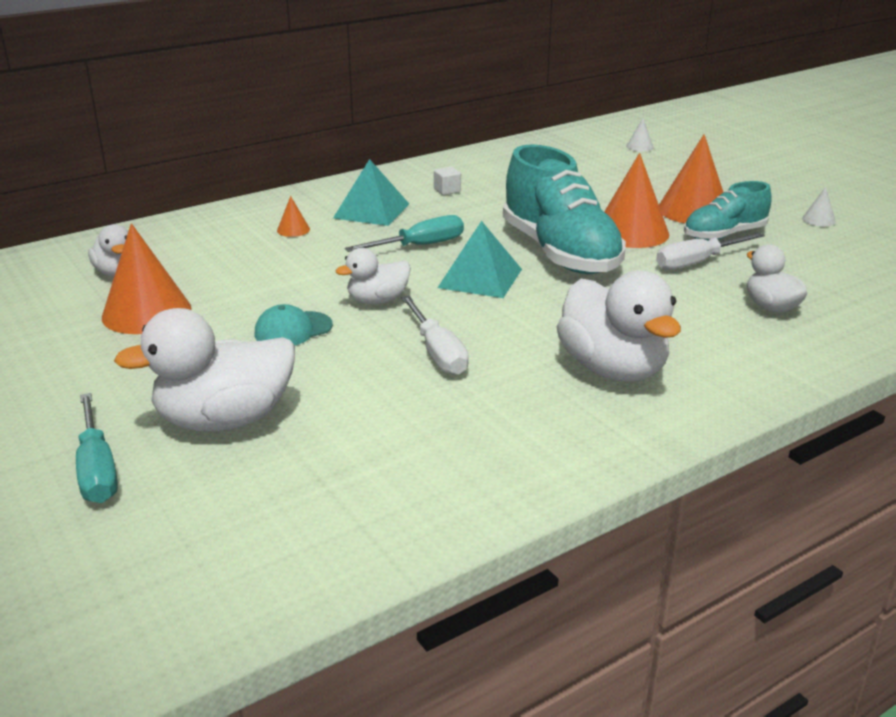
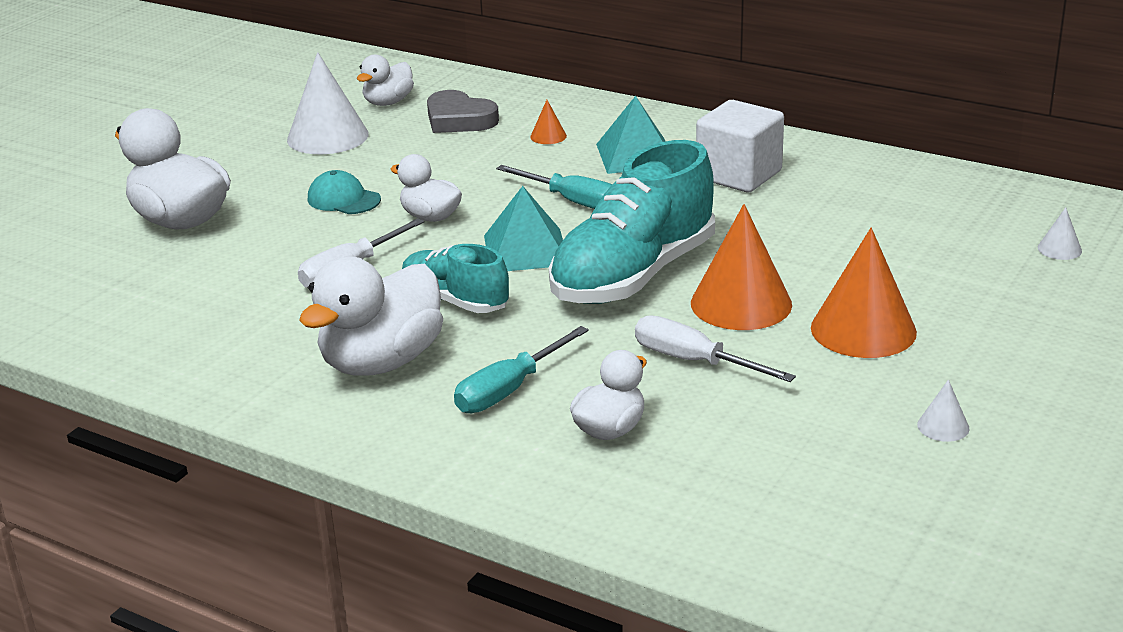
camera: 65 degrees right, 0 degrees up
turquoise screwdriver [76,393,118,503] -> turquoise screwdriver moved to [454,326,589,413]
orange cone [102,223,192,334] -> white cone [287,52,369,154]
white cube [434,167,461,195] -> white cube [696,100,784,192], size x2.42
turquoise shoe [684,181,772,241] -> turquoise shoe moved to [402,244,509,313]
none -> grey heart [427,90,499,133]

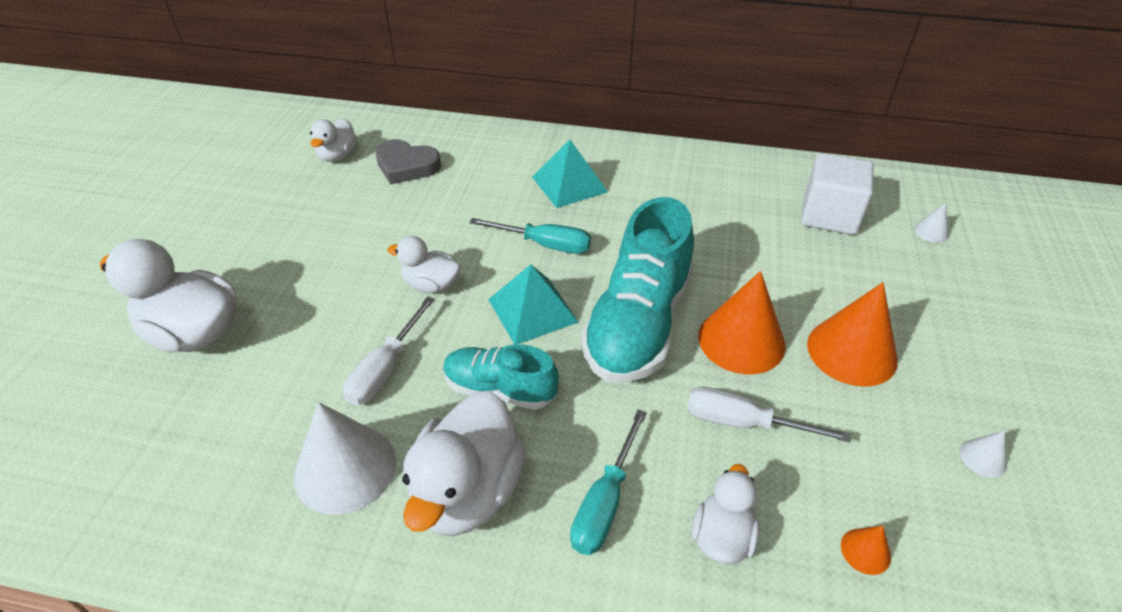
camera: 20 degrees left, 15 degrees up
white cone [287,52,369,154] -> white cone moved to [294,402,396,515]
turquoise cap [308,170,381,214] -> none
orange cone [530,100,567,144] -> orange cone moved to [841,526,891,575]
white cube [696,100,784,192] -> white cube moved to [801,153,874,235]

